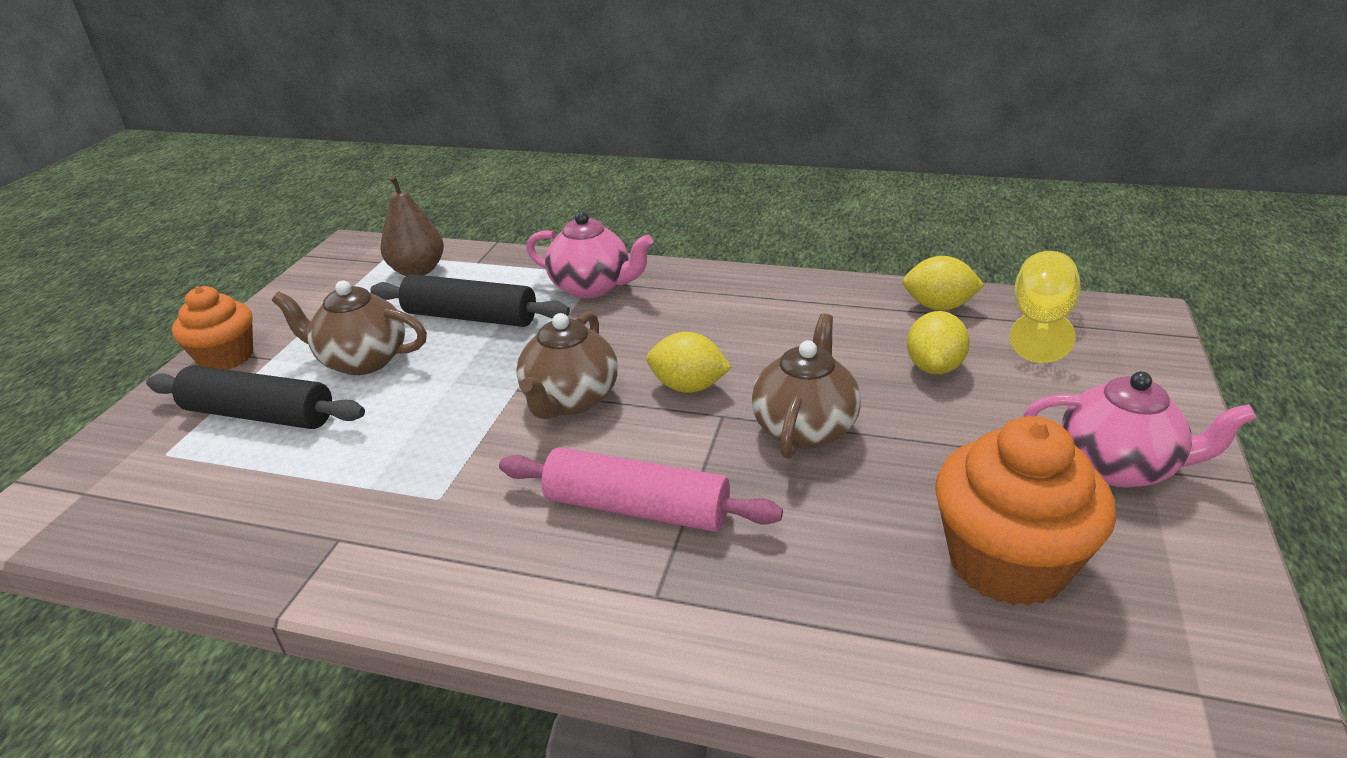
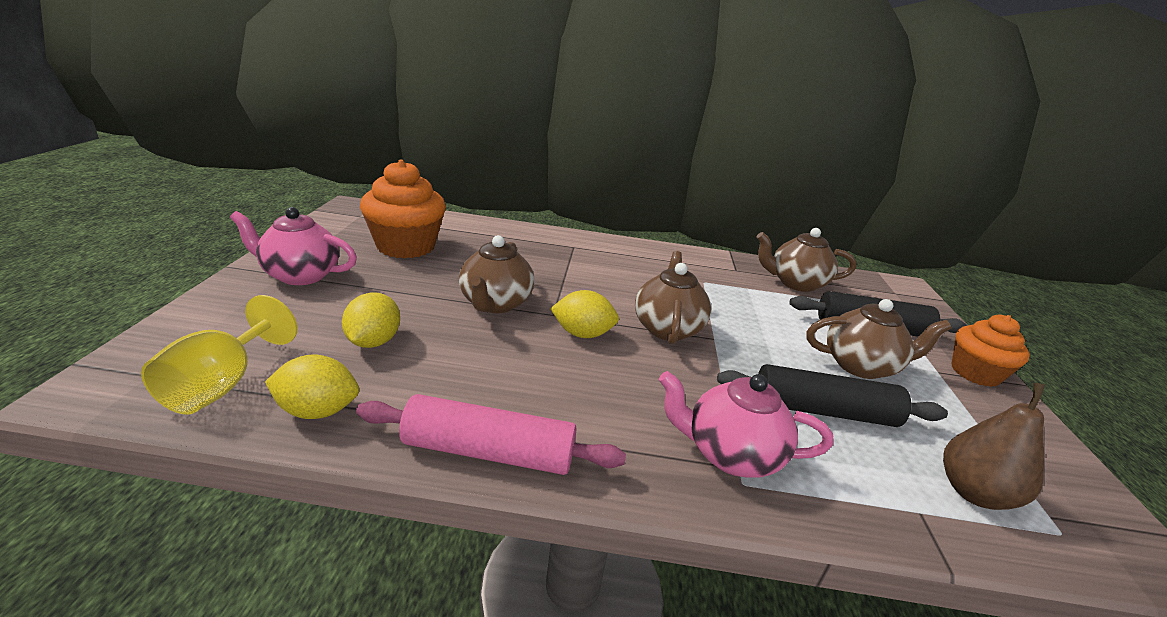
camera: 165 degrees right, 5 degrees down
pink rolling pin [499,447,783,532] -> pink rolling pin moved to [356,394,626,475]
none -> brown teapot [757,228,857,292]

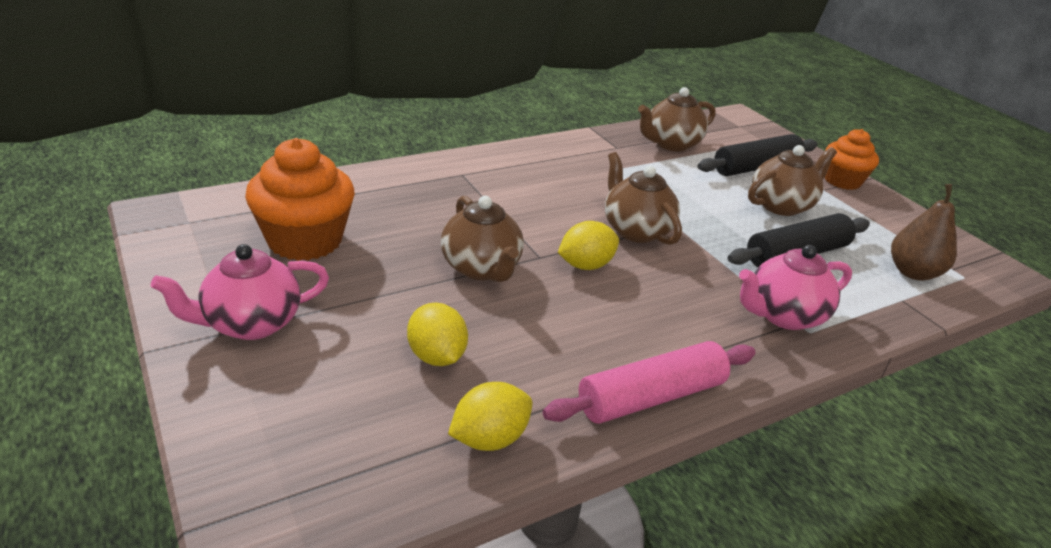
camera: 35 degrees left, 5 degrees up
yellow goblet [141,295,297,415] -> none

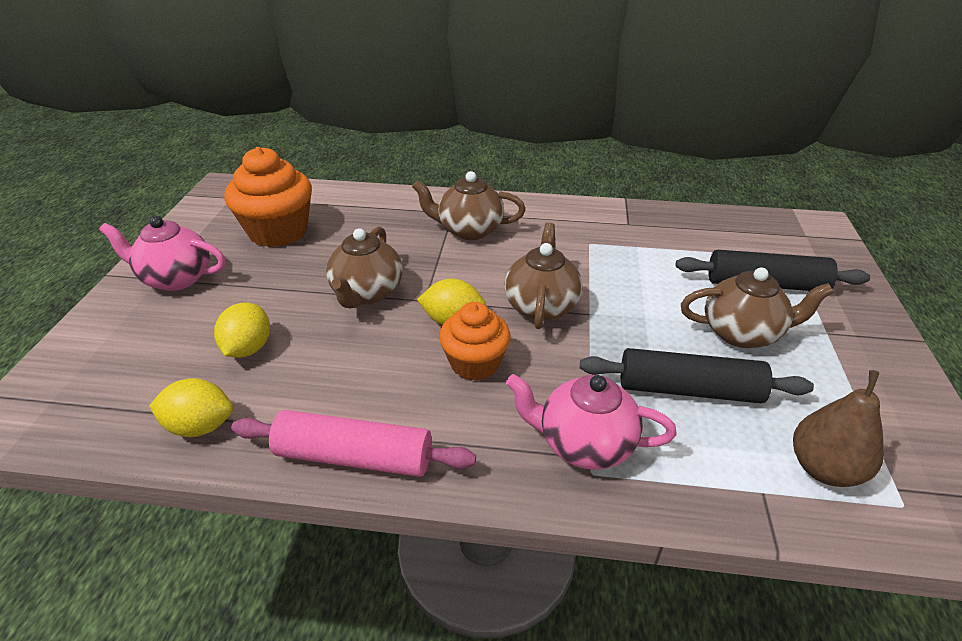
camera: 40 degrees right, 5 degrees up
brown teapot [638,87,715,151] -> brown teapot moved to [412,171,525,240]
orange cupcake [824,129,879,190] -> orange cupcake moved to [439,302,511,381]

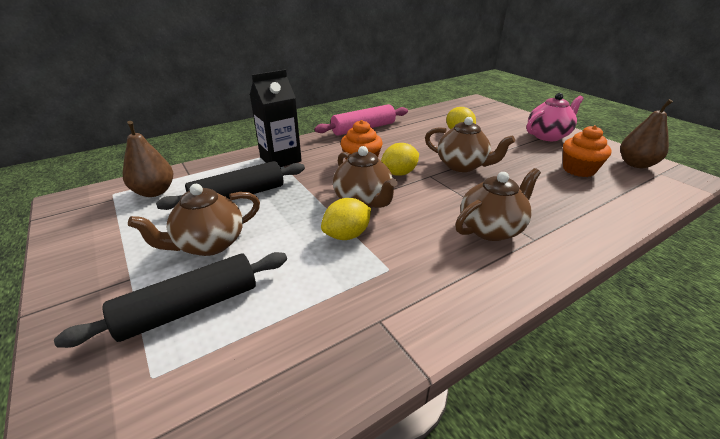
camera: 140 degrees right, 5 degrees down
yellow lemon [149,378,233,437] -> yellow lemon moved to [321,198,371,240]
orange cupcake [224,147,312,247] -> orange cupcake [563,125,612,177], size x0.65
brown teapot [326,226,403,308] -> brown teapot turned 150 degrees clockwise [425,117,515,172]
pink teapot [506,374,677,470] -> black carton [250,69,302,167]
none -> brown pear [620,99,673,168]

